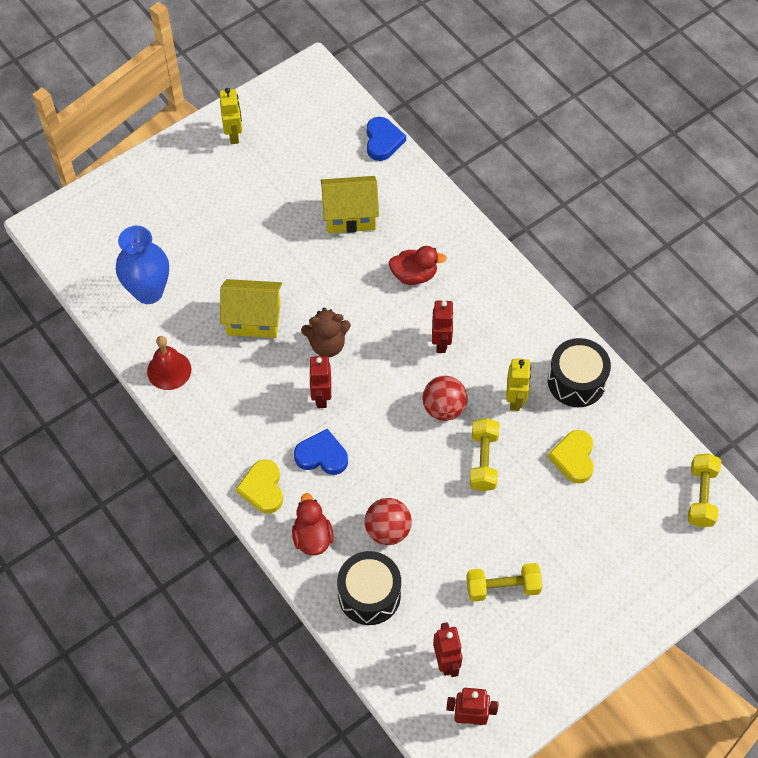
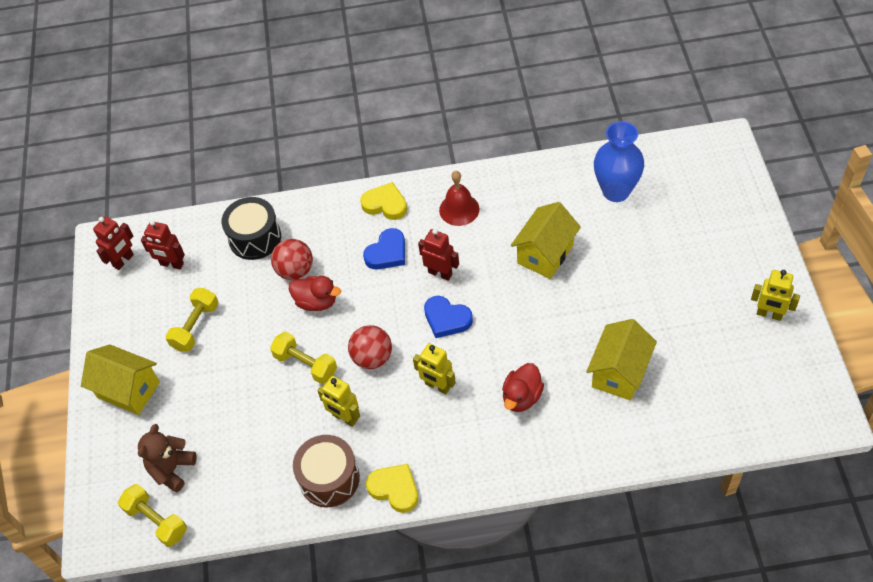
camera: 125 degrees right, 5 degrees down
red bell [147,336,192,390] -> red bell moved to [439,171,479,226]
red duck [292,493,333,555] -> red duck moved to [289,276,341,311]
brown teddy bear [301,308,351,357] -> brown teddy bear moved to [138,424,196,492]
blue heart [367,117,406,161] -> blue heart moved to [424,296,473,338]
red robot [432,301,454,353] -> yellow robot [413,343,456,395]
black drum [548,338,611,407] -> brown drum [293,435,360,507]
yellow heart [548,430,594,484] -> yellow heart moved to [366,464,418,513]
none -> yellow house [81,344,160,415]

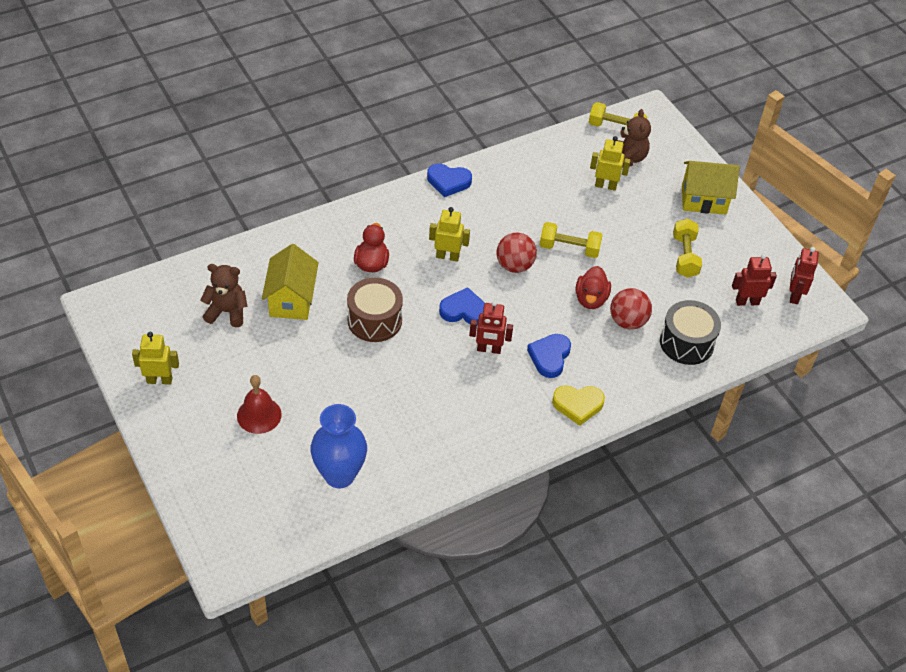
camera: 150 degrees right, 5 degrees down
red duck [289,276,341,311] -> red duck turned 75 degrees counterclockwise [576,266,611,309]
brown drum [293,435,360,507] -> brown drum moved to [347,278,403,342]
yellow robot [317,376,360,427] -> yellow robot moved to [590,136,631,191]
yellow heart [366,464,418,513] -> blue heart [427,163,472,197]
red bell [439,171,479,226] -> red bell moved to [237,375,282,434]
yellow house [511,202,581,279] -> none
none -> brown teddy bear [200,264,248,327]

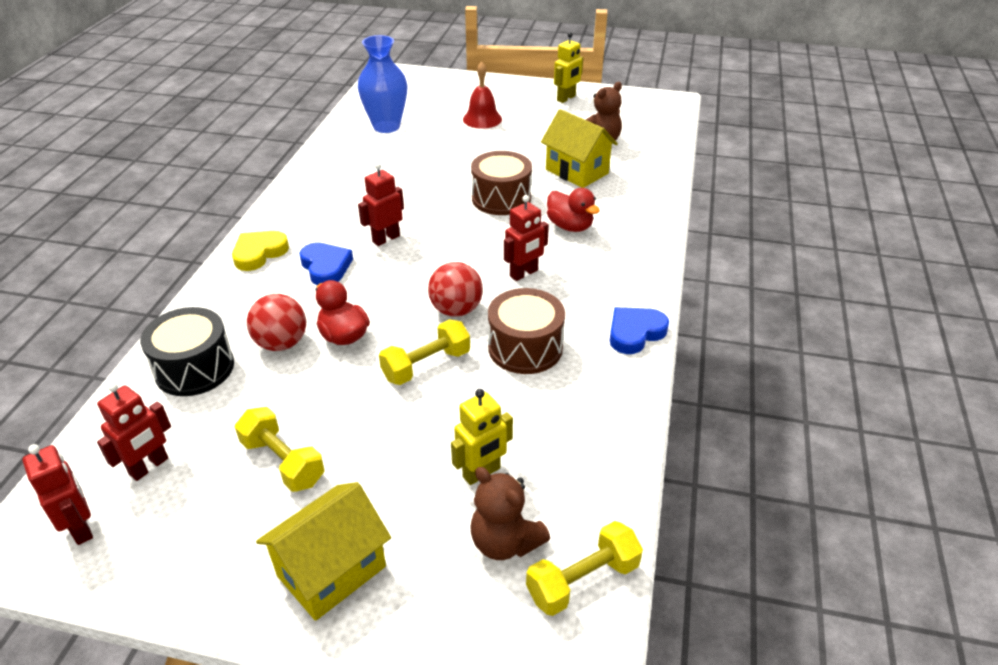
camera: 135 degrees right, 10 degrees down
yellow robot [429,207,470,262] -> red robot [504,195,549,281]
blue heart [439,287,485,325] -> none
none -> brown drum [488,288,565,374]

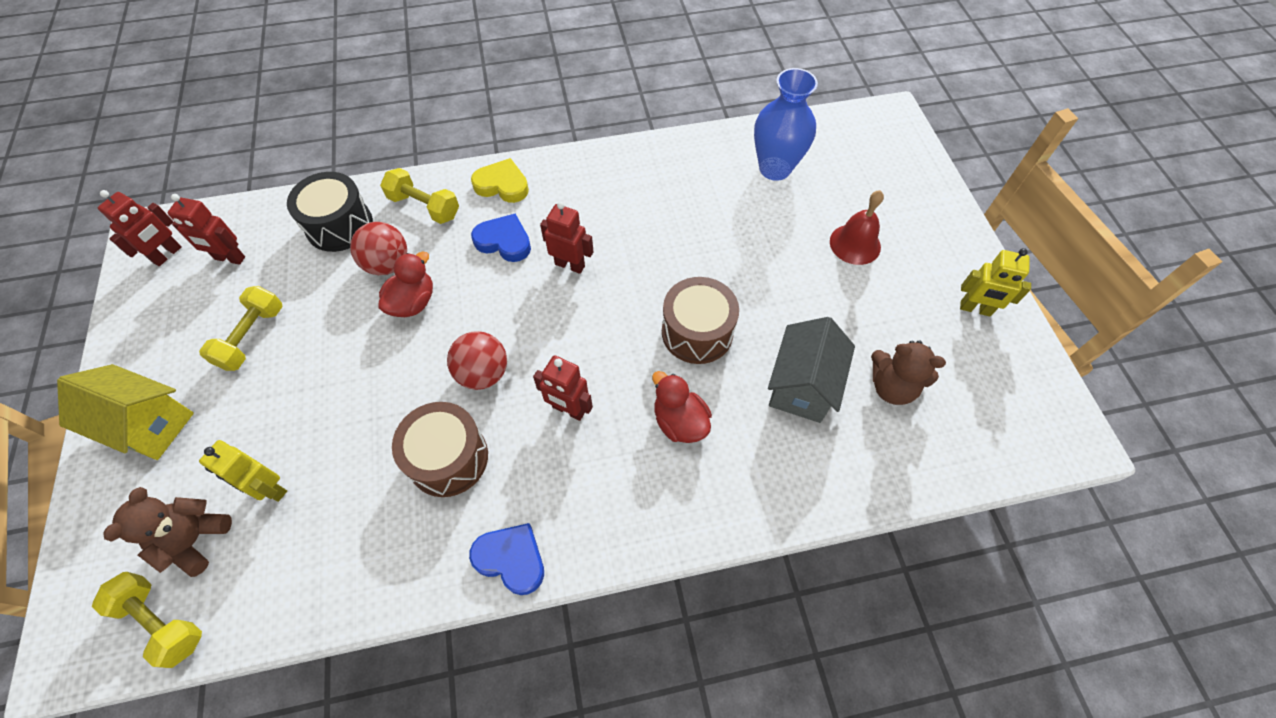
camera: 65 degrees right, 20 degrees up
blue heart [299,242,353,285] -> blue heart turned 105 degrees counterclockwise [471,214,531,262]
yellow dumbbell [379,319,470,385] -> yellow dumbbell moved to [380,168,459,224]
yellow house [541,109,618,188] -> grey house [768,317,855,423]
red duck [547,188,600,232] -> red duck turned 120 degrees clockwise [652,371,712,443]

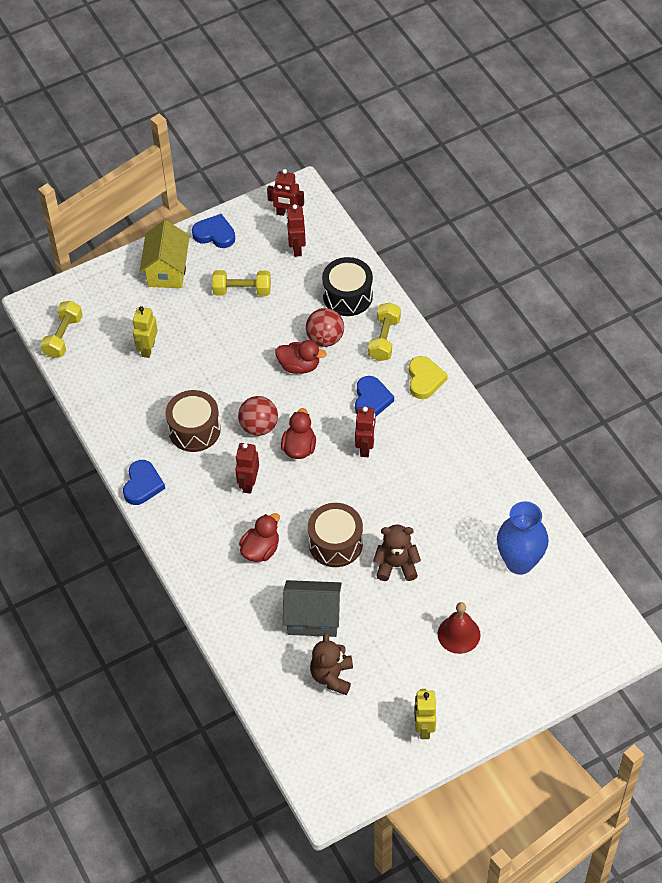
camera: 75 degrees right, 5 degrees down
brown teddy bear [104,487,232,577] -> brown teddy bear moved to [373,525,421,581]
none -> blue heart [192,214,235,248]
none -> red duck [281,408,316,459]

